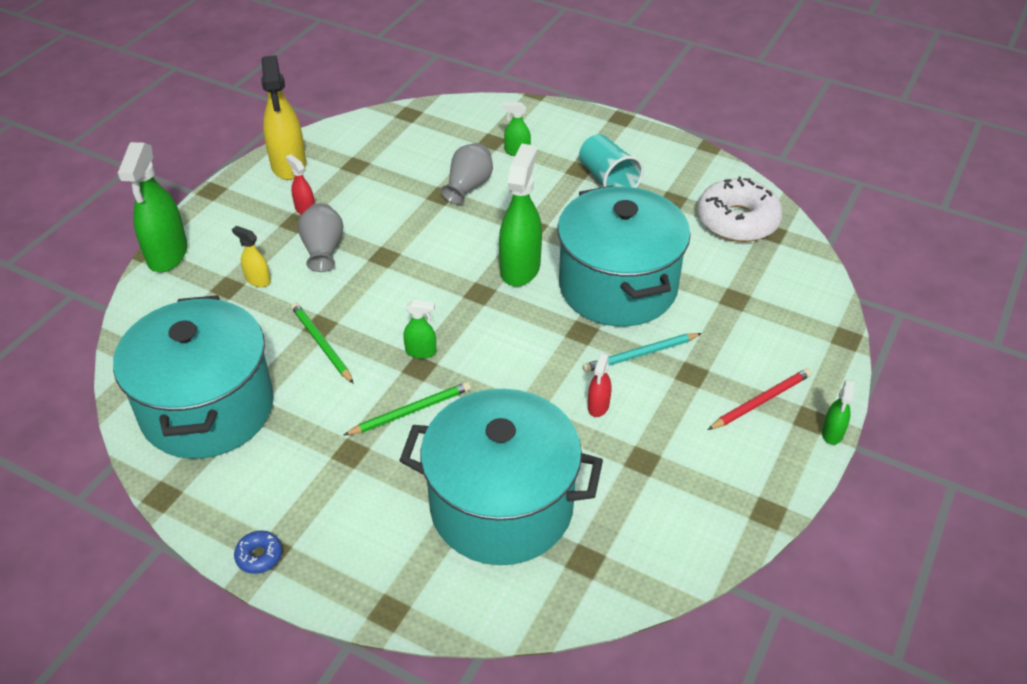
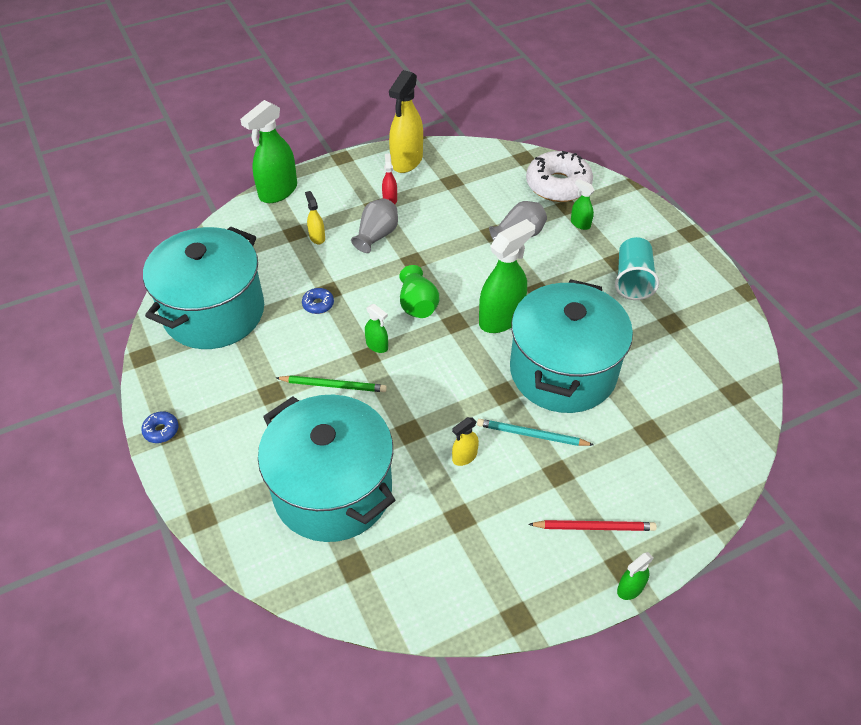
camera: 35 degrees right, 5 degrees up
green pencil [291,302,354,384] -> blue donut [302,288,334,314]
red spray bottle [588,353,611,417] -> yellow spray bottle [452,417,479,466]
white donut [697,176,783,242] -> white donut moved to [526,151,593,202]
none -> green vase [399,265,439,318]

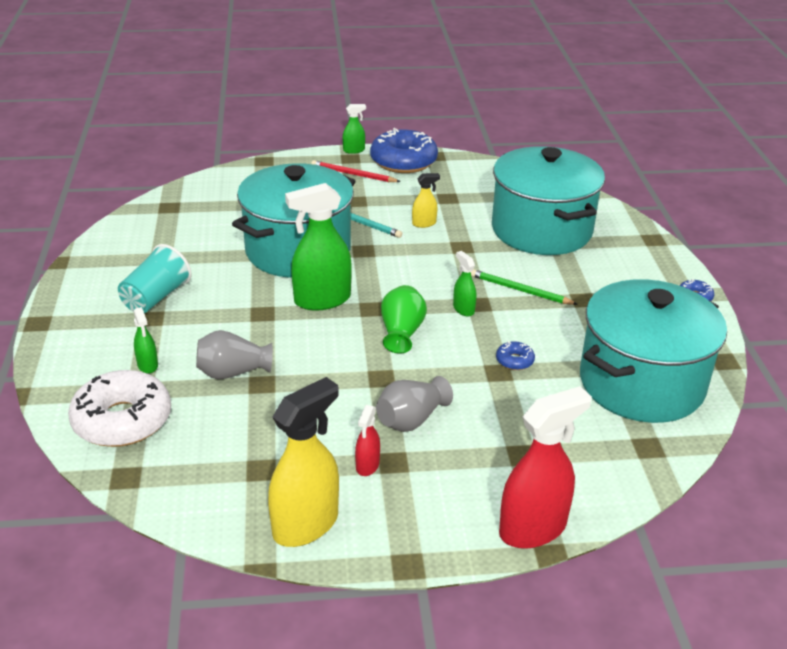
camera: 160 degrees left, 15 degrees down
green spray bottle [240,100,297,203] -> red spray bottle [499,386,592,549]
yellow spray bottle [305,191,325,244] -> none
none -> blue donut [370,128,438,173]

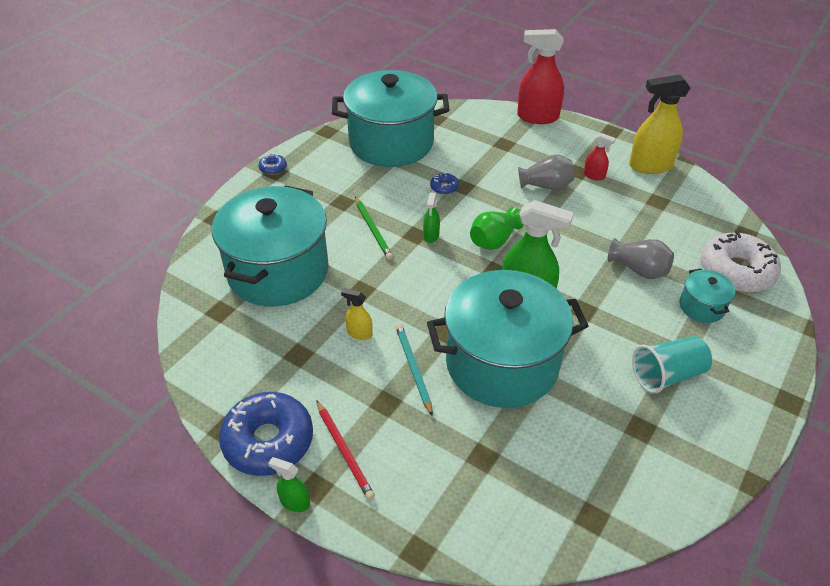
camera: 140 degrees left, 10 degrees up
green spray bottle [134,307,158,374] -> turquoise pot [680,268,735,323]
red spray bottle [355,405,380,476] -> red spray bottle turned 60 degrees clockwise [584,133,616,180]

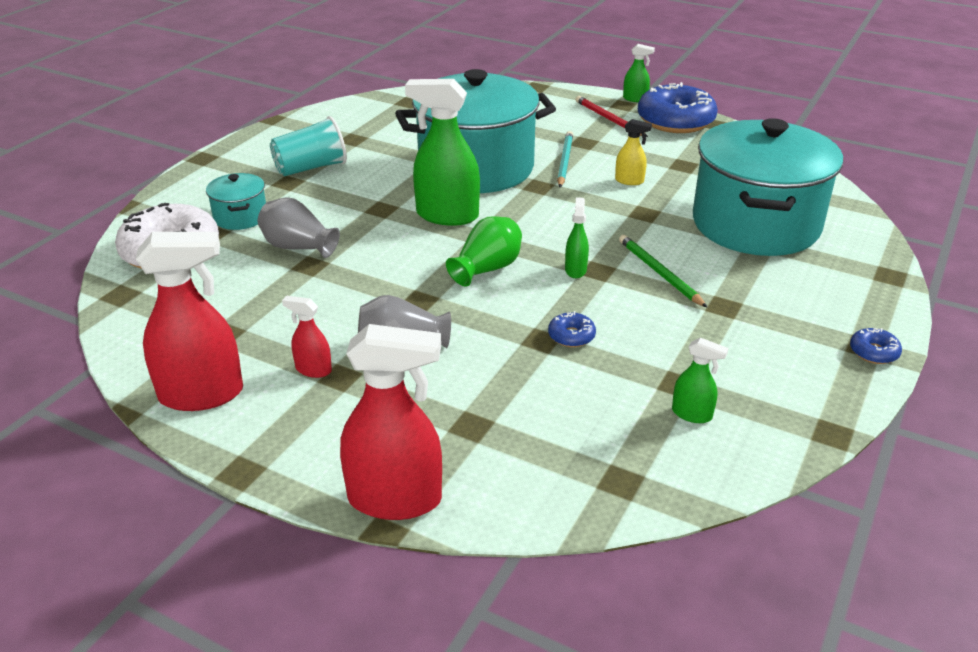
camera: 175 degrees right, 10 degrees down
turquoise pot [332,70,450,167] -> green spray bottle [672,337,729,423]
turquoise pencil [395,324,433,416] -> turquoise pencil turned 150 degrees counterclockwise [557,131,573,187]
yellow spray bottle [629,75,690,174] -> red spray bottle [136,232,243,411]

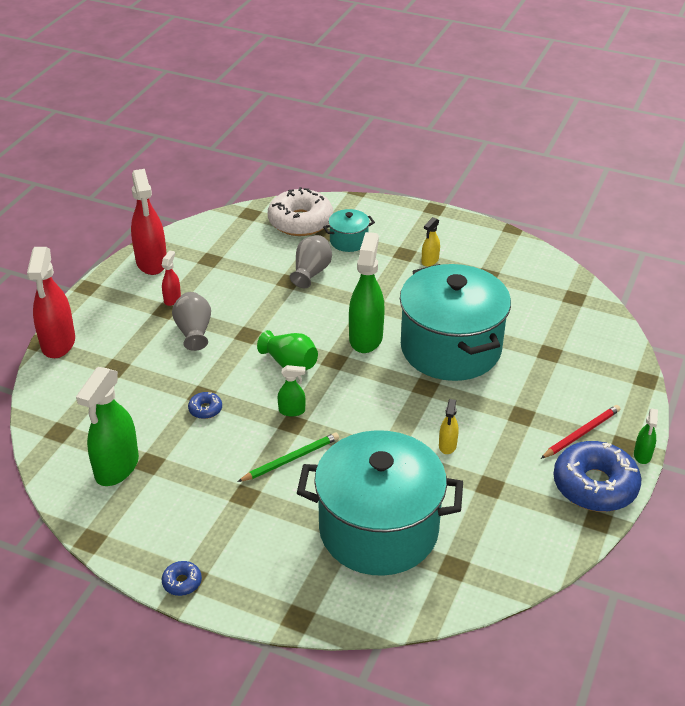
camera: 85 degrees right, 5 degrees up
turquoise cup [270,116,347,176] -> yellow spray bottle [422,217,440,266]
turquoise pencil [557,131,573,187] -> none
green spray bottle [672,337,729,423] -> green spray bottle [76,367,139,486], size x2.07

